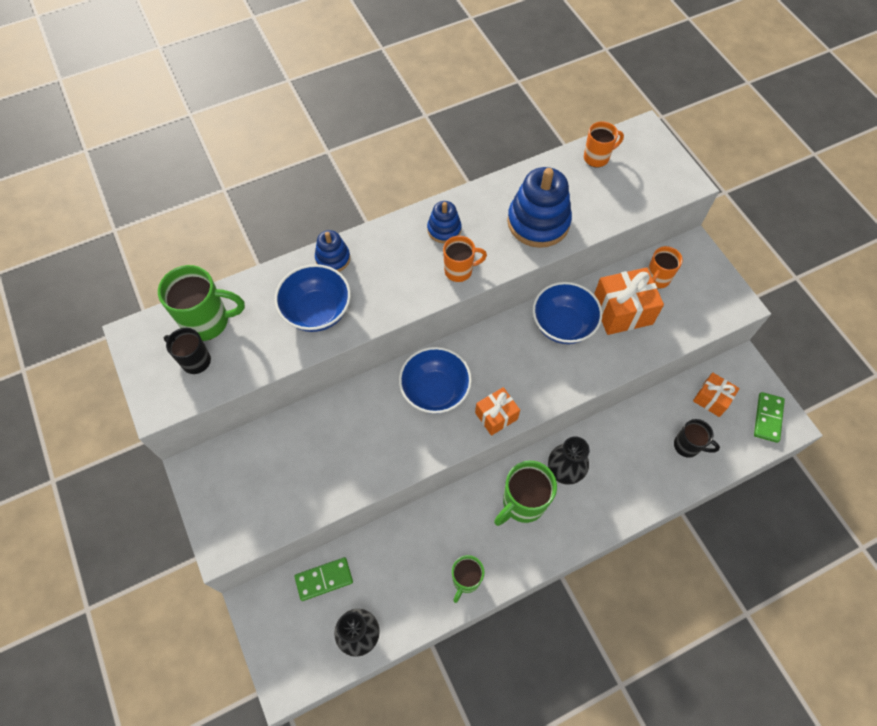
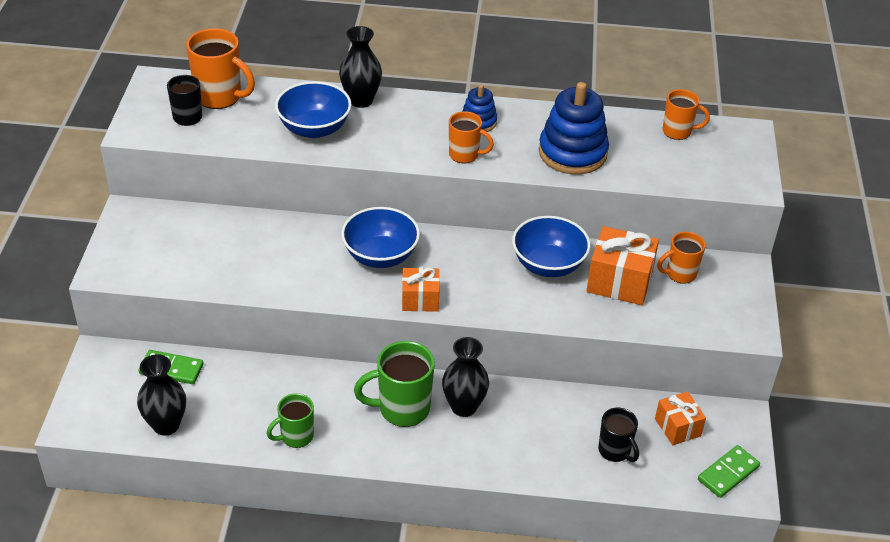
camera: 30 degrees right, 20 degrees down
green mug [158,265,245,341] -> orange mug [186,28,255,109]
blue stacking toy [315,230,350,272] -> black vase [339,26,382,108]

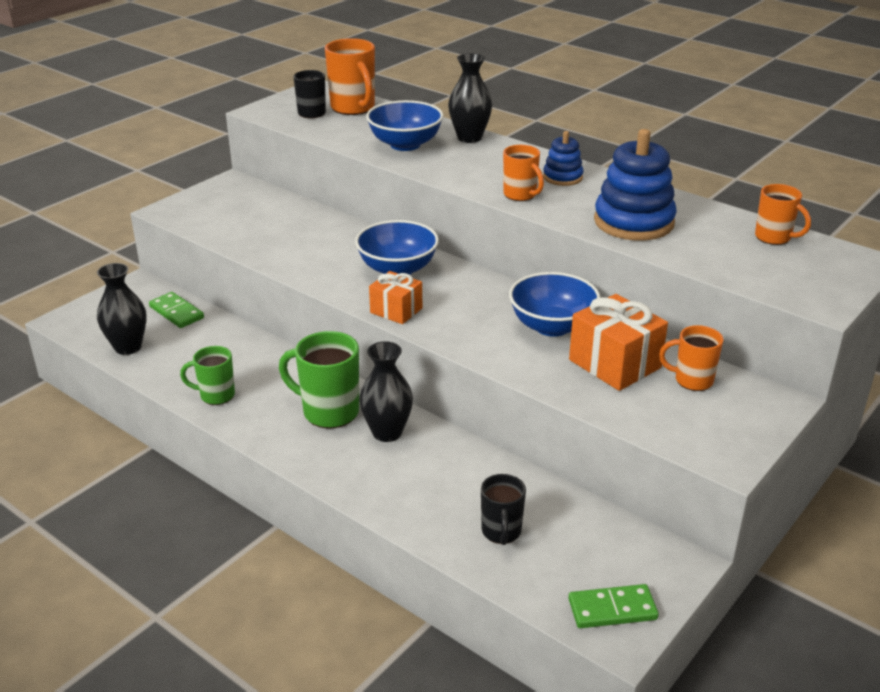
camera: 35 degrees right, 10 degrees down
orange gift [655,391,706,445] -> none

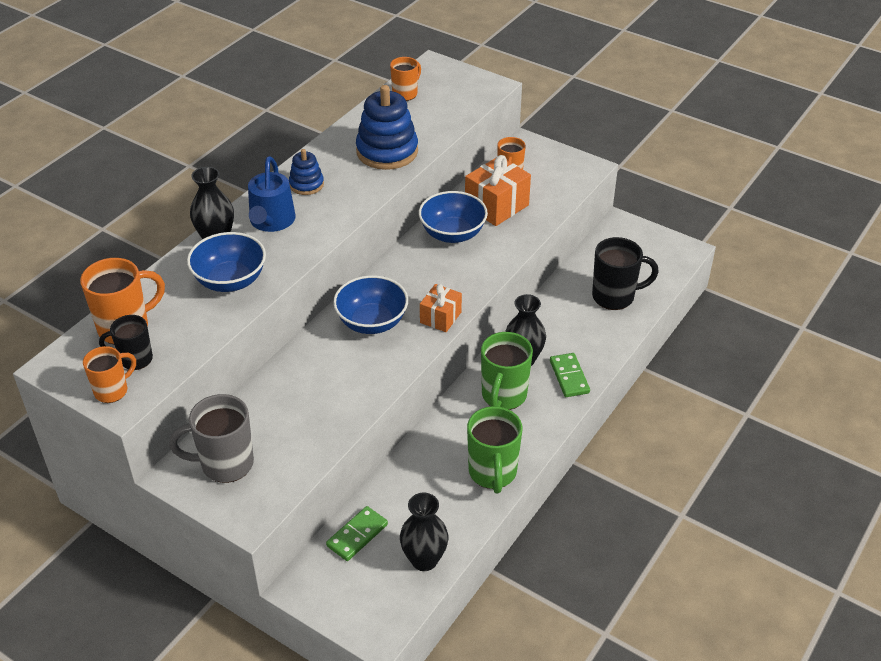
camera: 95 degrees left, 10 degrees up
green mug [180,346,235,405] -> green mug [467,406,522,494], size x1.60
black mug [481,474,526,545] -> black mug [592,237,659,310], size x1.60
orange mug [503,145,544,201] -> orange mug moved to [83,346,136,403]
green domino [568,584,659,628] -> green domino moved to [550,353,590,397]
none -> grey mug [169,394,254,483]
none -> blue watering can [248,156,296,232]

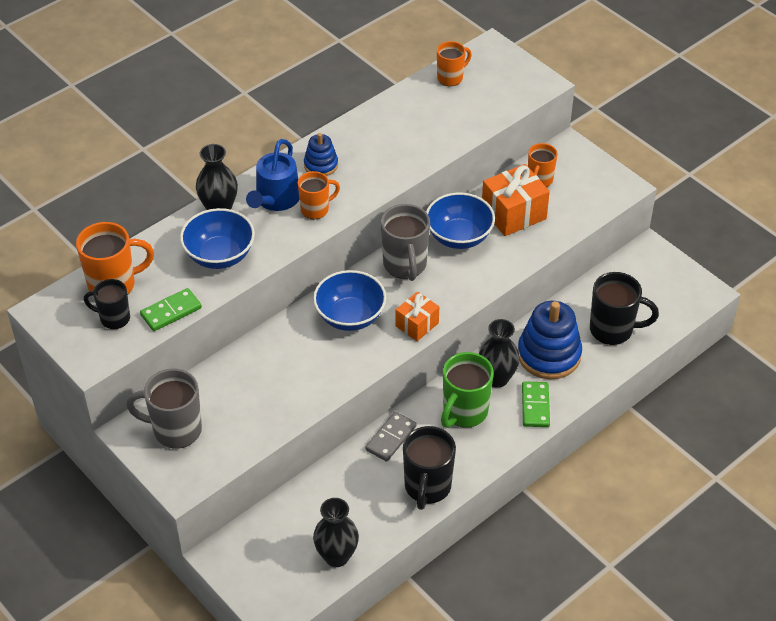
camera: 15 degrees right, 5 degrees up
orange mug [83,346,136,403] -> orange mug moved to [298,171,340,219]
green domino [326,506,388,561] -> green domino moved to [140,288,202,331]
blue stacking toy [356,85,418,170] -> blue stacking toy moved to [518,301,582,379]
green mug [467,406,522,494] -> black mug [403,426,456,510]
none -> grey domino [365,411,417,462]
none -> grey mug [381,204,430,281]

